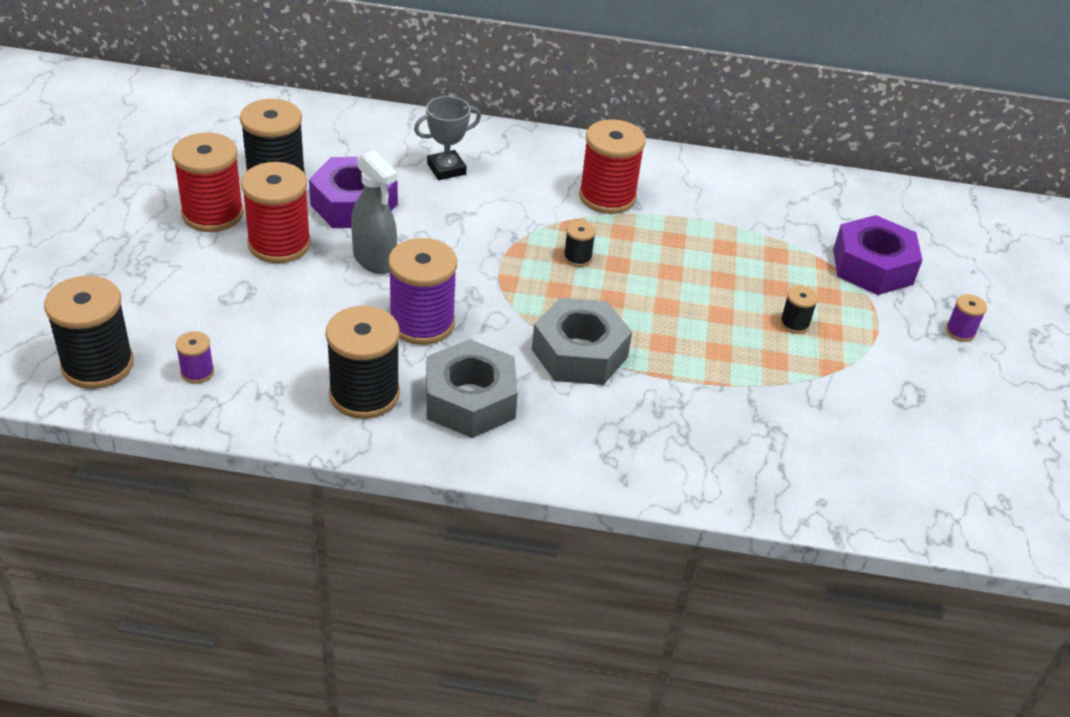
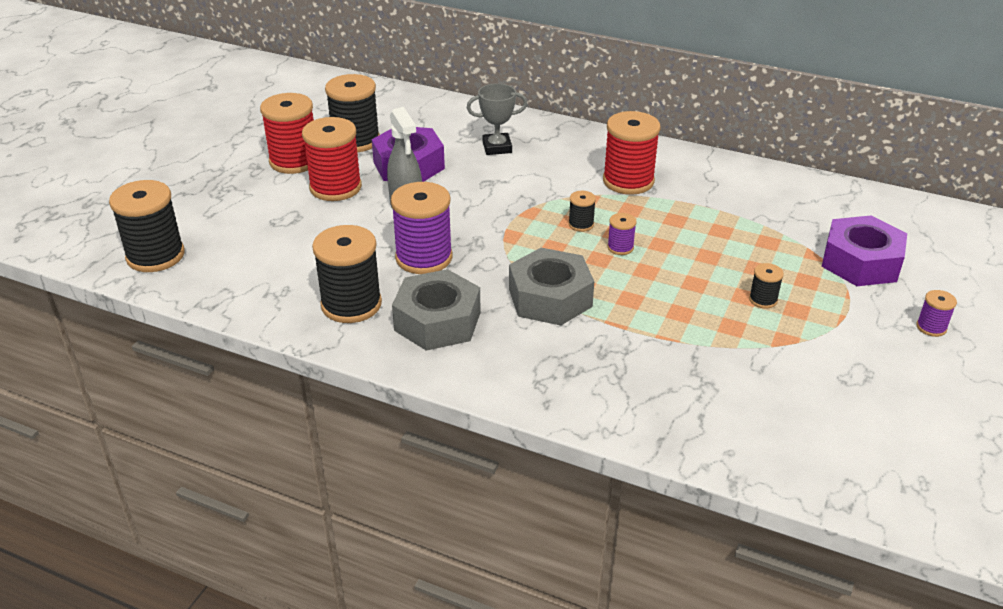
camera: 20 degrees right, 5 degrees down
purple spool [176,331,214,384] -> purple spool moved to [607,213,637,255]

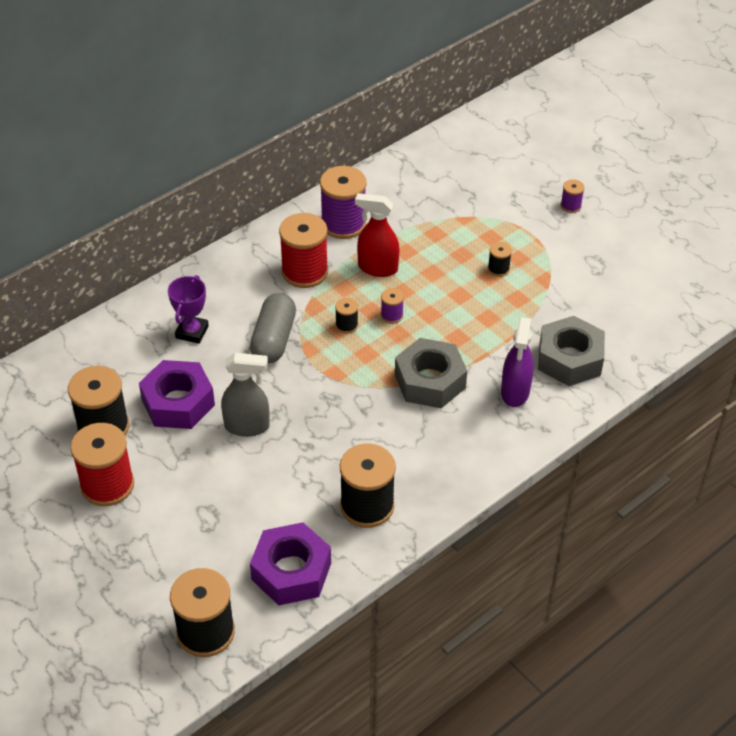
camera: 65 degrees left, 10 degrees up
red spool [302,117,362,201] -> none
purple spool [391,182,453,274] -> purple spool moved to [320,166,367,239]
grey nut [392,269,481,351] -> grey nut moved to [538,316,605,386]
grey trophy [467,83,528,155] -> purple trophy [168,275,209,344]
purple nut [822,215,907,286] -> purple nut moved to [250,522,331,605]
none -> grey capsule [250,293,296,364]
none -> red spray bottle [355,193,400,277]
none -> purple spray bottle [501,317,534,407]

